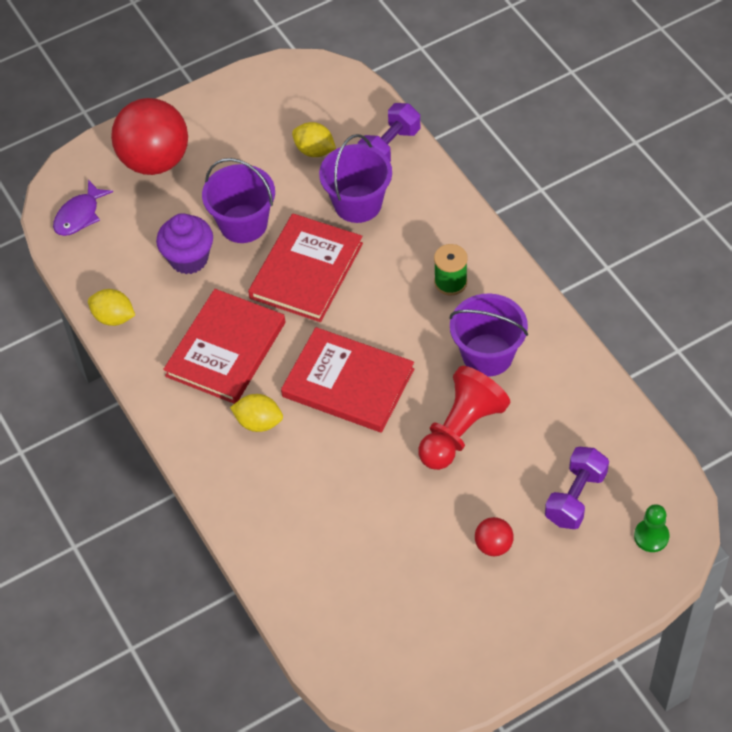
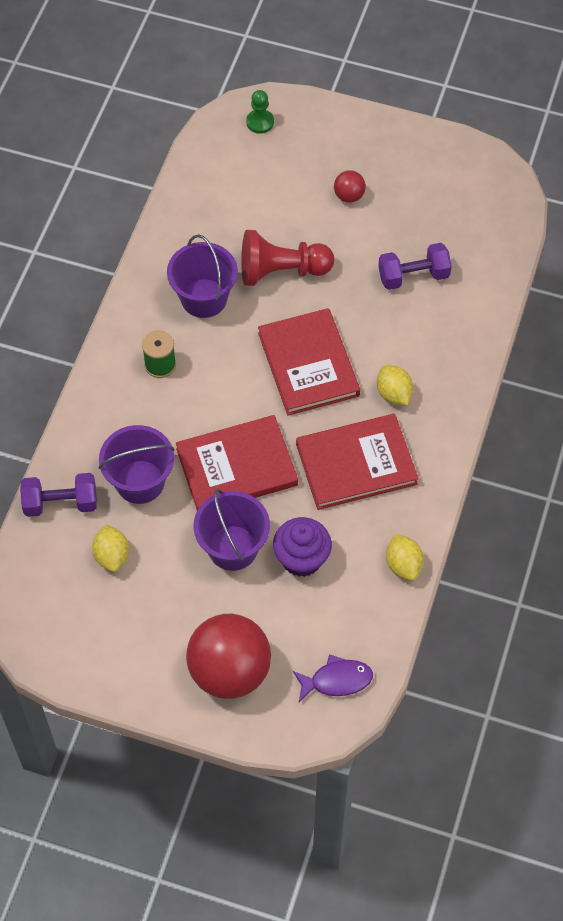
camera: 135 degrees left, 5 degrees up
purple dumbbell [545,447,609,529] -> purple dumbbell moved to [378,243,452,290]

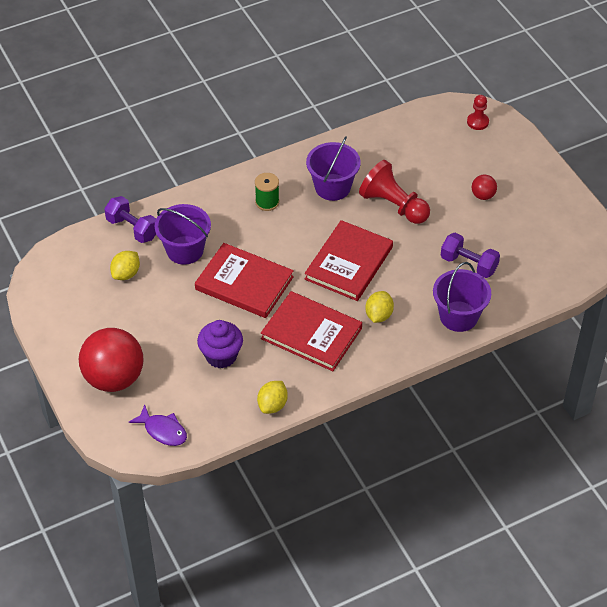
camera: 45 degrees right, 10 degrees down
purple bucket [193,489,270,571] -> purple bucket moved to [433,262,491,332]
green pawn [246,90,274,134] -> red pawn [467,95,489,130]

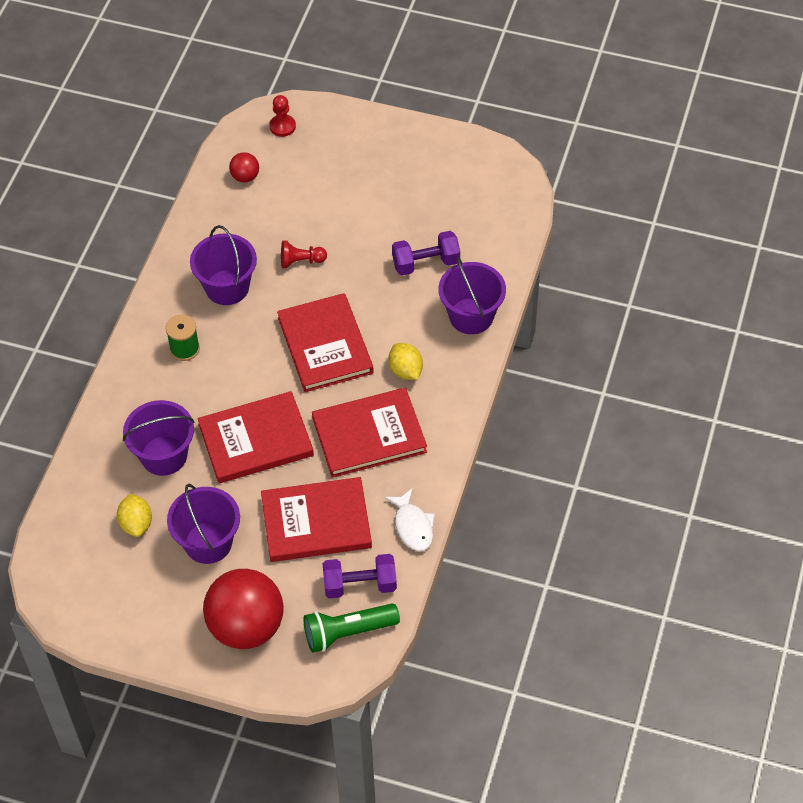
camera: 45 degrees left, 5 degrees up
purple dumbbell [104,196,156,243] -> purple dumbbell moved to [322,554,397,598]
purple fish [129,404,187,446] -> green flashlight [304,604,400,653]
purple cupcake [197,320,243,369] -> red book [261,477,372,562]
yellow lemon [257,381,288,414] -> white fish [384,488,435,551]
red pawn [359,160,430,224] -> red pawn [281,241,327,268], size x0.53
red ball [472,174,497,200] -> red ball moved to [229,152,259,183]
none -> purple bucket [167,484,240,564]

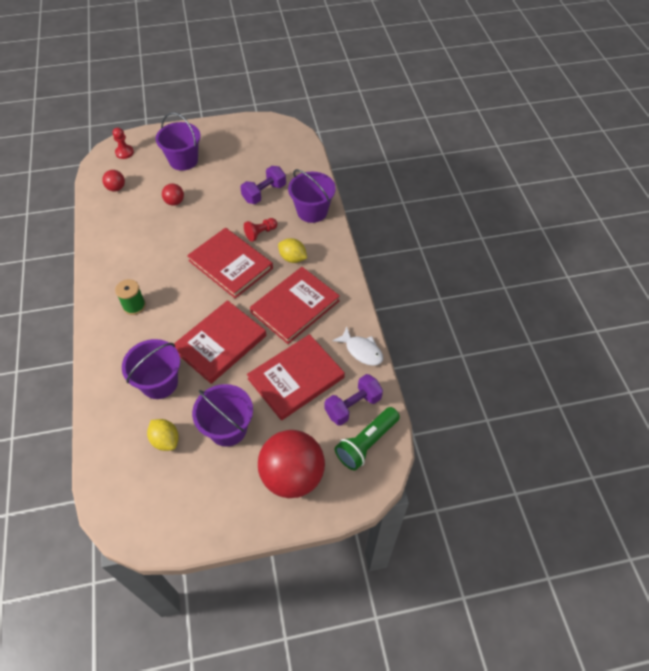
camera: 30 degrees left, 0 degrees up
purple bucket [190,225,257,305] -> purple bucket moved to [156,112,201,171]
red pawn [281,241,327,268] -> red pawn moved to [244,218,277,242]
none -> red ball [162,183,184,206]

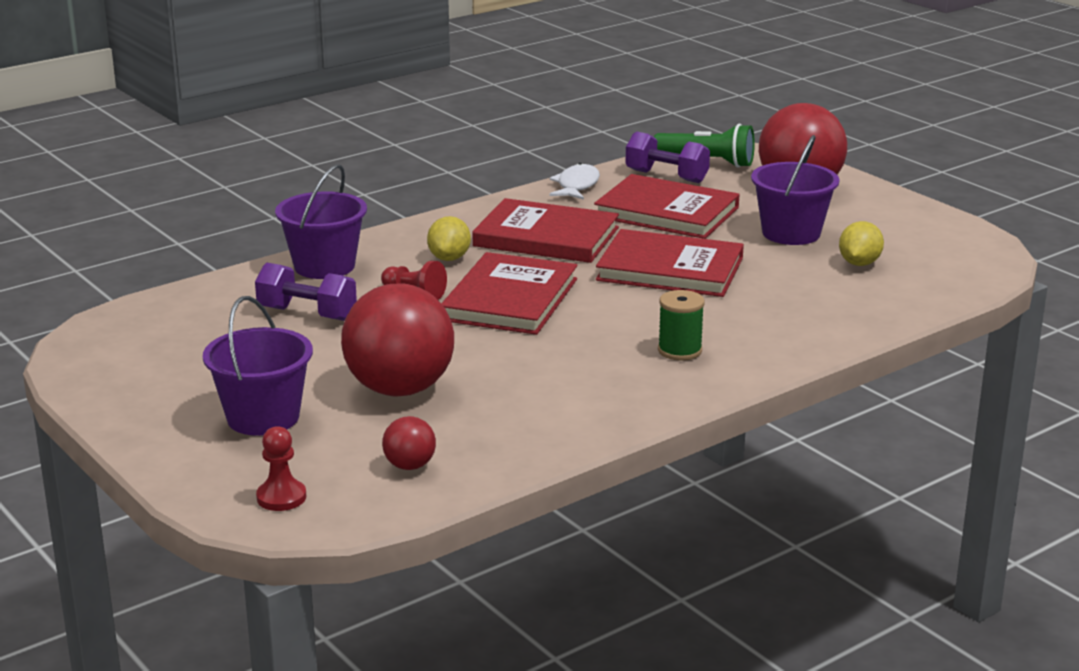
camera: 115 degrees left, 30 degrees down
purple bucket [122,339,180,399] -> none
red ball [162,183,184,206] -> red ball [341,284,454,397], size x2.27

